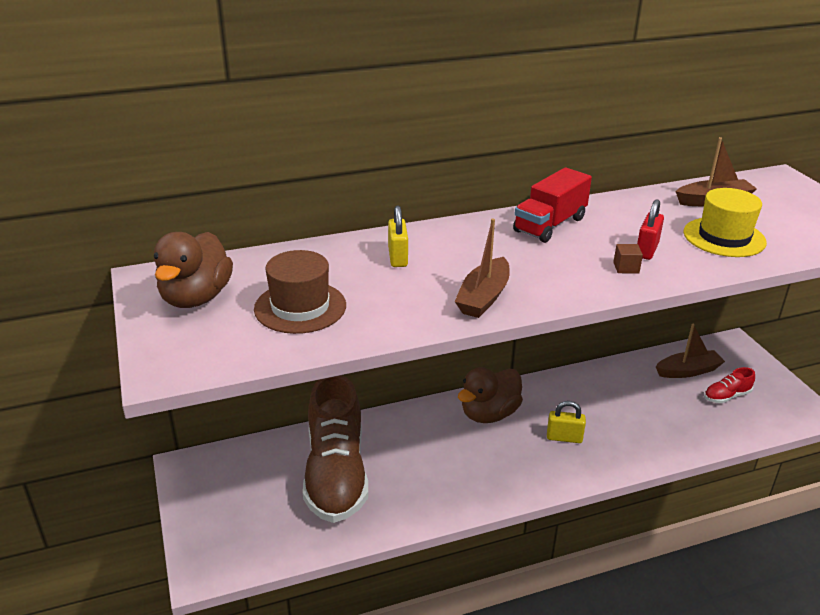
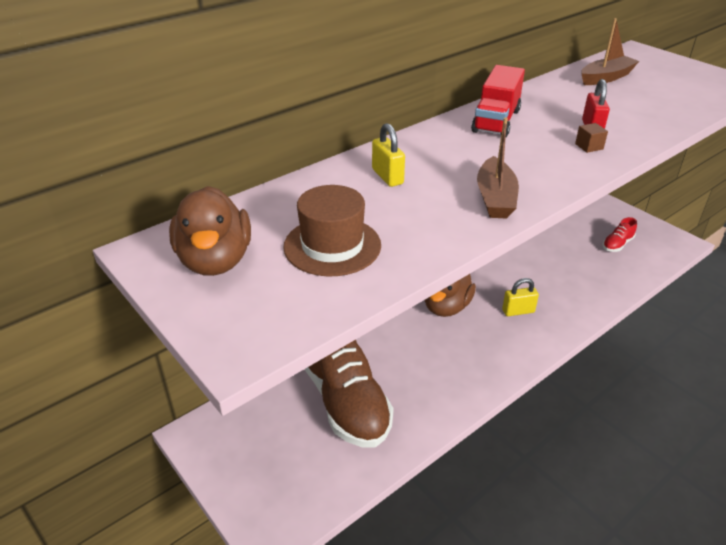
camera: 20 degrees left, 5 degrees up
brown boat [656,324,725,378] -> none
yellow hat [684,188,767,257] -> none

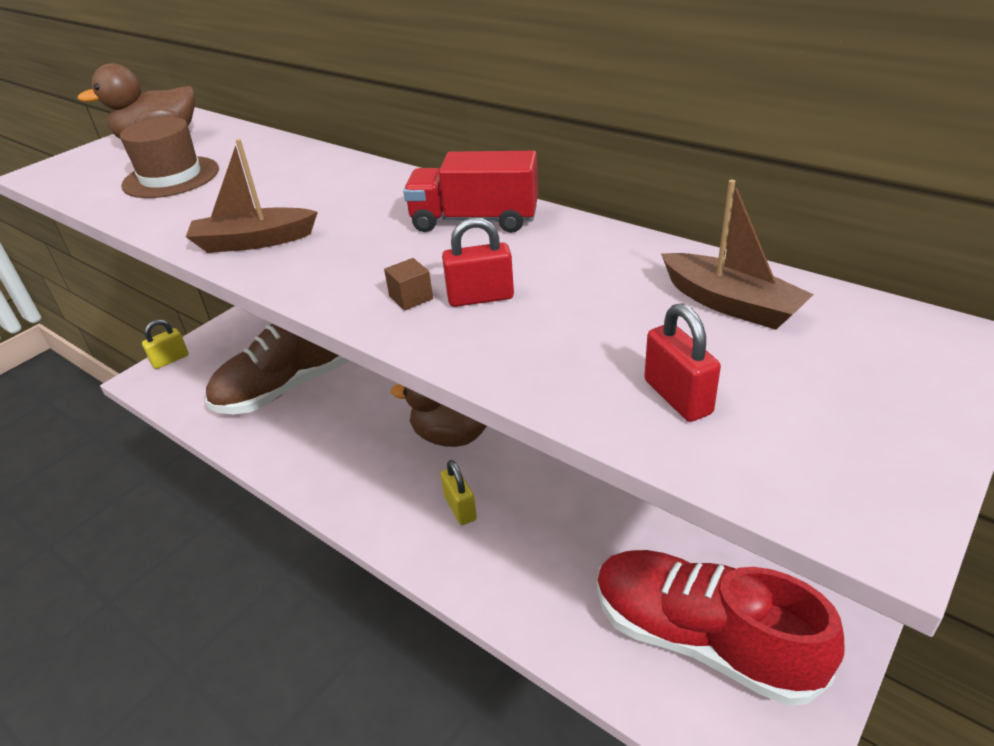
camera: 80 degrees right, 0 degrees up
yellow padlock [372,123,405,187] -> yellow padlock moved to [142,319,189,369]
red shoe [603,217,637,252] -> red shoe [597,550,845,706], size x2.44
none -> red padlock [644,303,721,422]

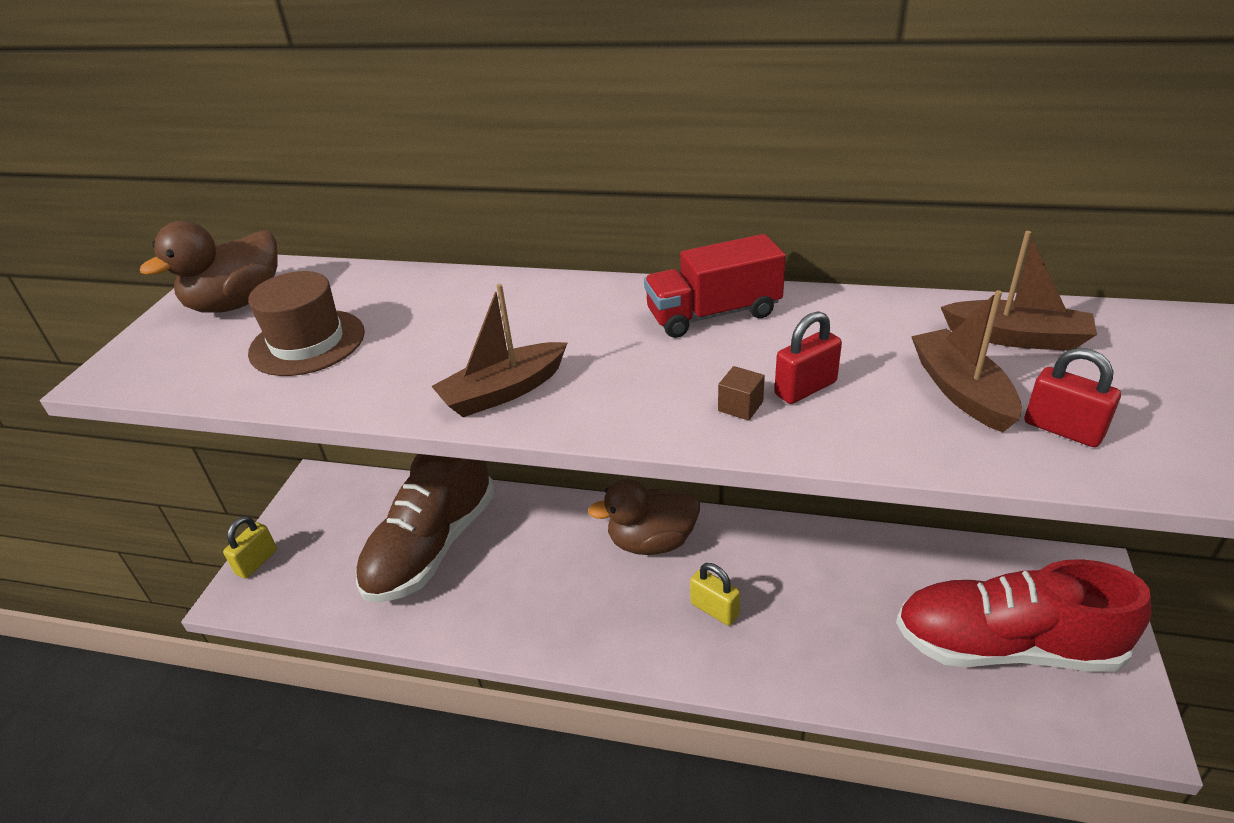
camera: 25 degrees left, 0 degrees up
none -> brown boat [911,290,1022,432]

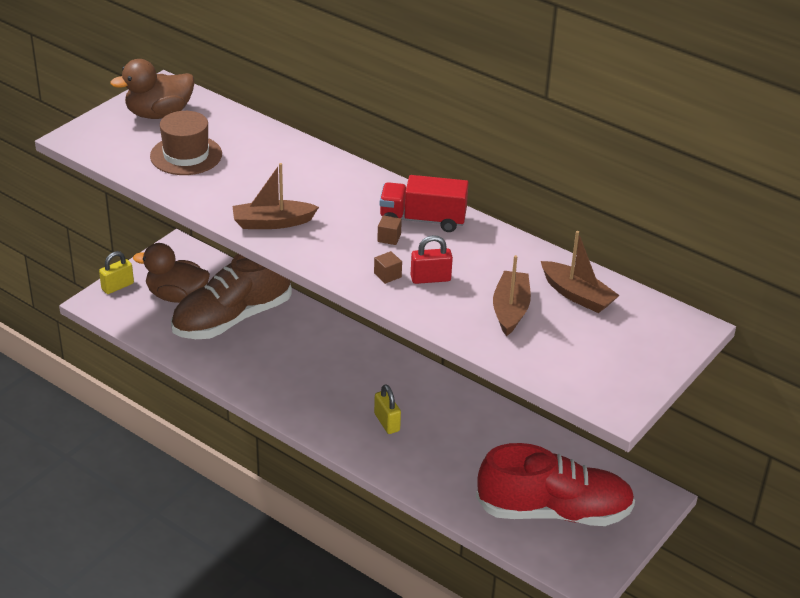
camera: 20 degrees right, 0 degrees up
brown duck [588,479,700,555] -> brown duck moved to [133,243,210,303]
red shoe [896,559,1151,672] -> red shoe turned 150 degrees clockwise [476,443,635,526]
red padlock [1024,348,1121,447] -> none
none -> brown cube [377,215,402,245]

